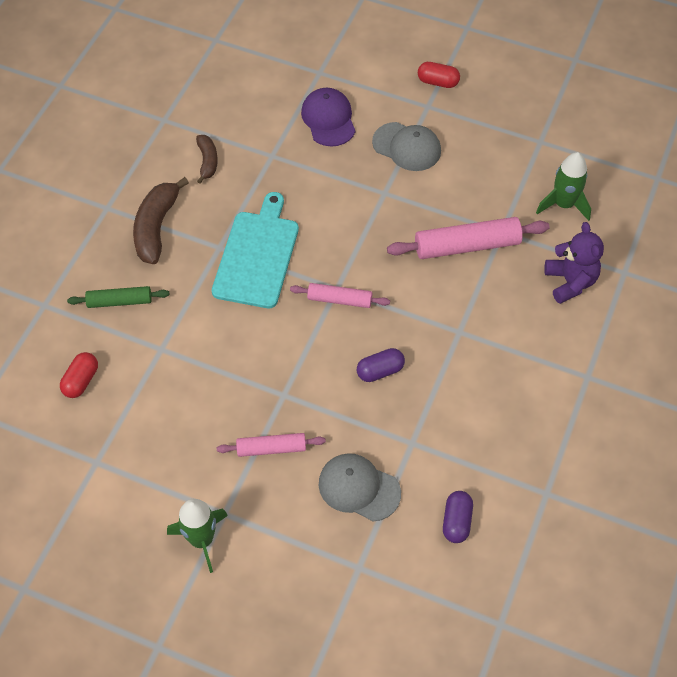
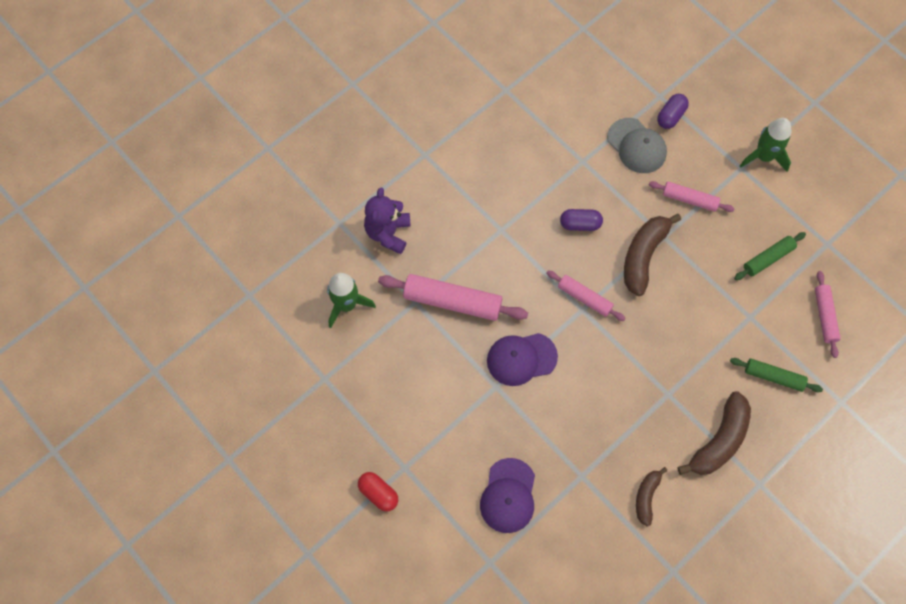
camera: 155 degrees left, 10 degrees up
red capsule [60,352,98,398] -> pink rolling pin [815,271,840,358]
turquoise cutting board [212,192,299,308] -> none
grey cap [372,122,441,171] -> none
purple capsule [443,491,473,543] -> purple capsule moved to [657,94,689,129]
none -> purple cap [487,333,558,386]
none -> brown banana [624,214,681,296]
none -> green rolling pin [734,232,806,280]

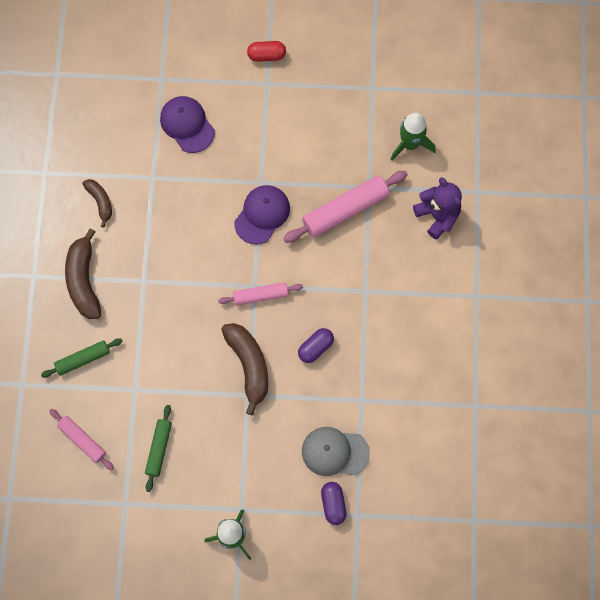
camera: 135 degrees right, 5 degrees up
pink rolling pin [649,181,735,212] -> none

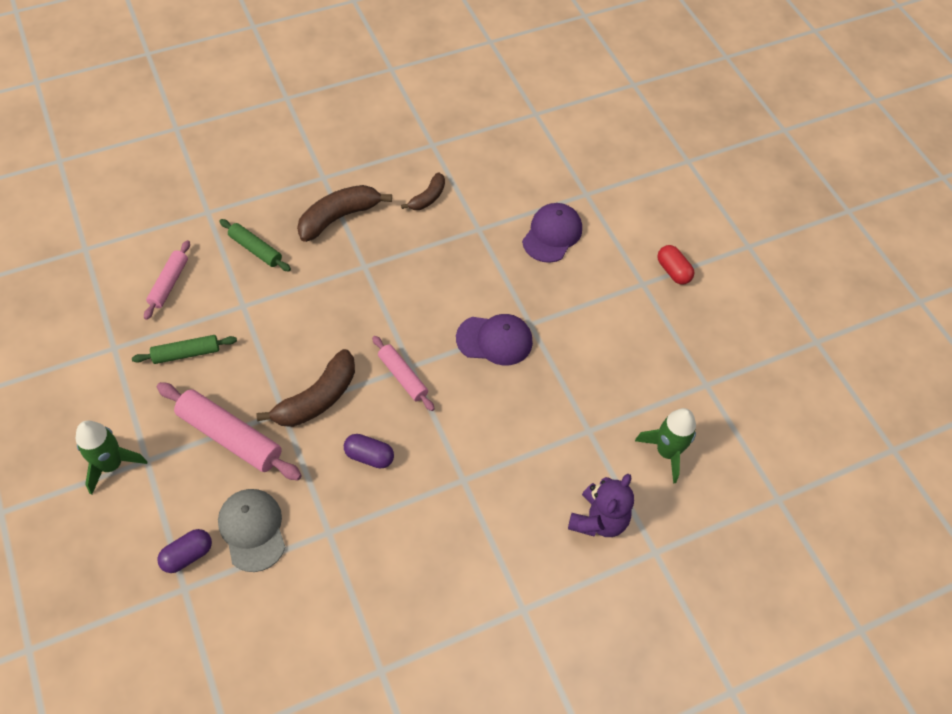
camera: 60 degrees right, 15 degrees down
pink rolling pin [283,171,407,243] -> pink rolling pin moved to [157,382,302,480]

